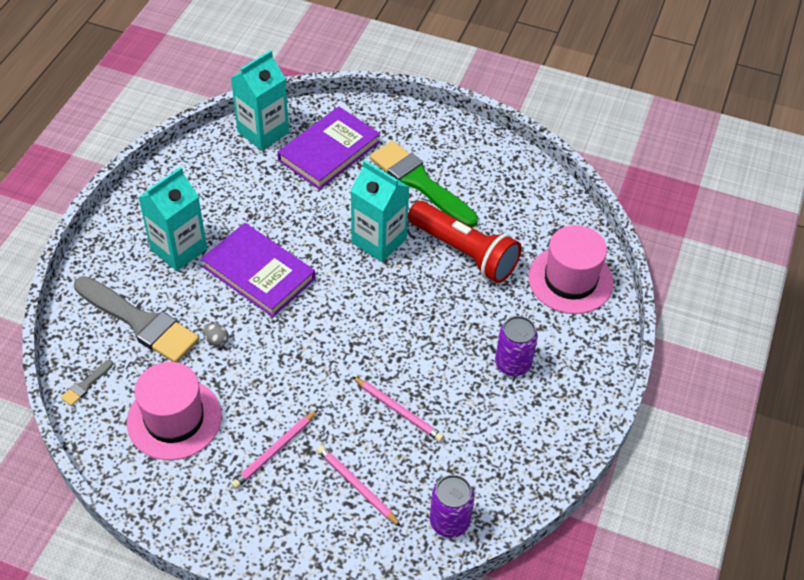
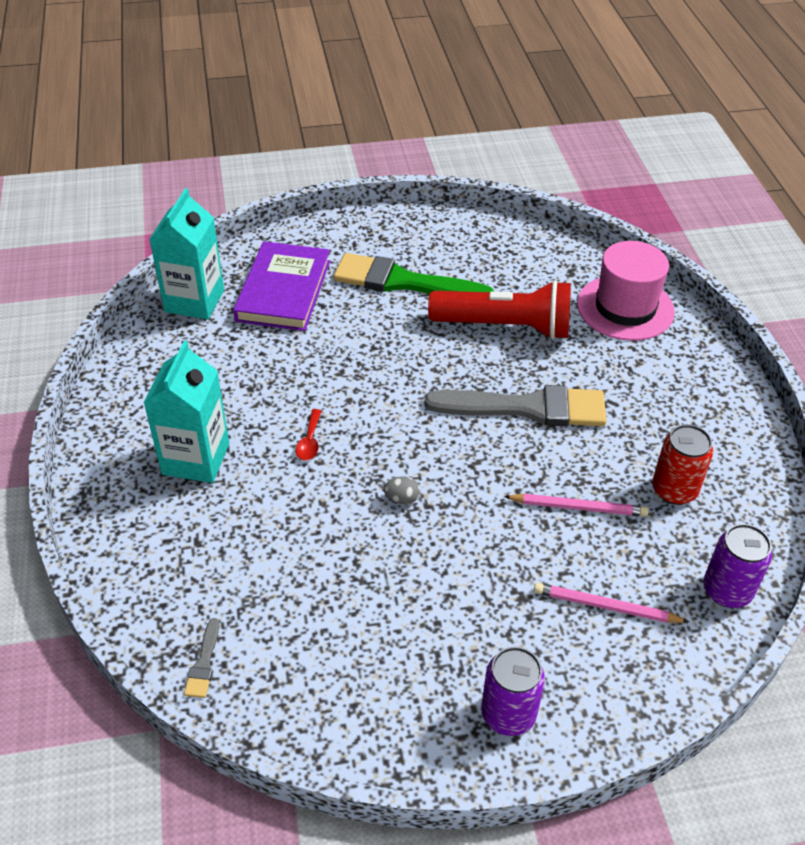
camera: 30 degrees left, 5 degrees down
grey brush [74,276,199,362] -> grey brush moved to [424,385,606,426]
pink hat [127,362,222,460] -> none
purple book [201,223,315,317] -> red spoon [296,409,321,460]
grey egg [202,323,229,347] -> grey egg moved to [383,476,420,504]
pink pencil [231,410,318,489] -> none
turquoise carton [351,160,409,262] -> none
purple can [495,316,538,376] -> purple can moved to [481,647,545,736]
none -> red can [652,424,713,505]

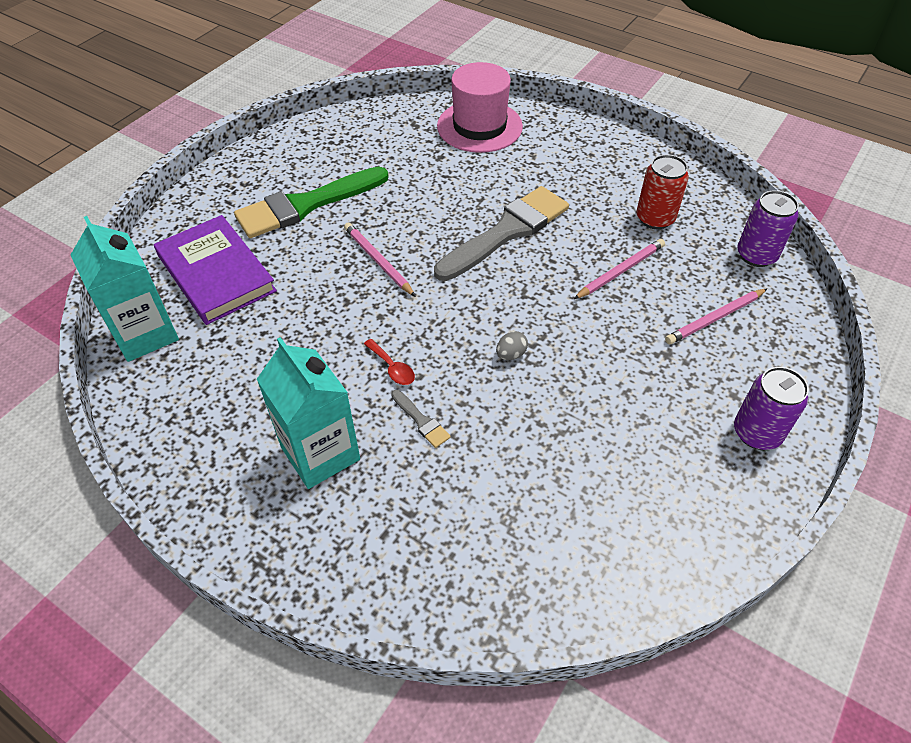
camera: 45 degrees left, 5 degrees up
grey brush [184,618,219,698] -> grey brush moved to [391,390,451,448]
red flashlight [428,280,571,340] -> none
none -> pink pencil [344,222,416,297]

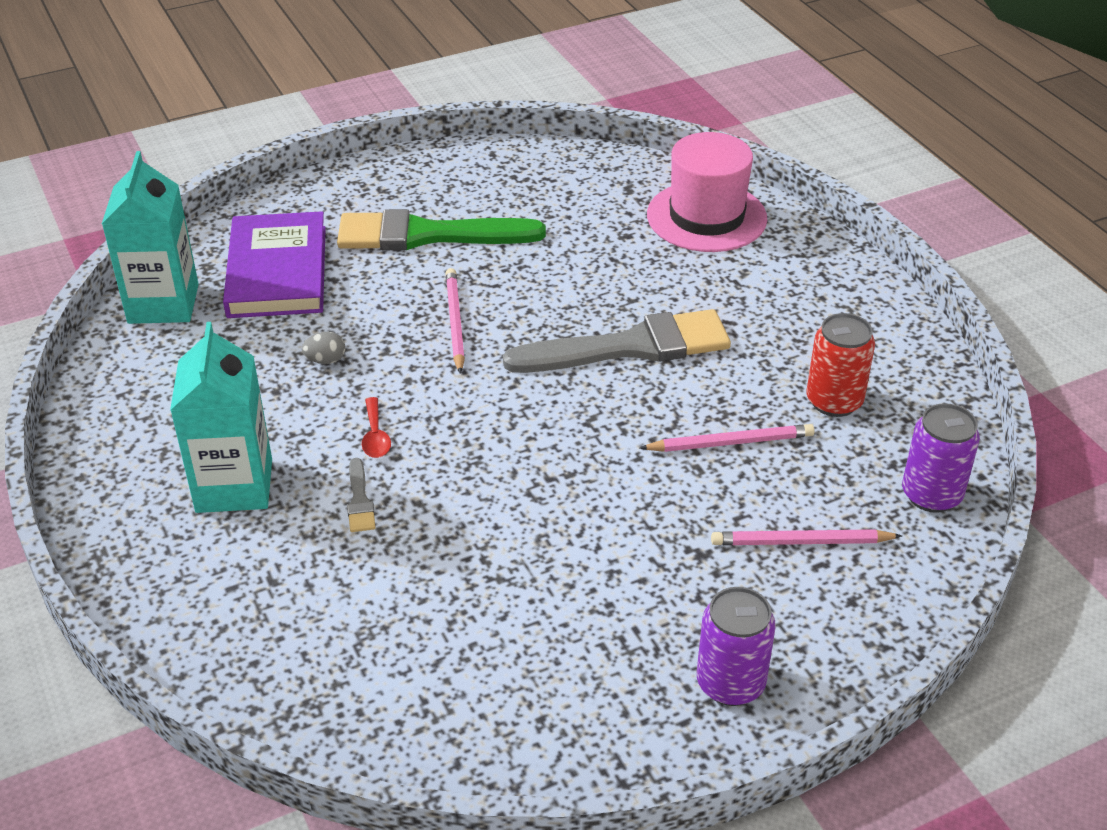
camera: 30 degrees right, 10 degrees down
grey egg [496,331,528,360] -> grey egg moved to [302,332,345,364]

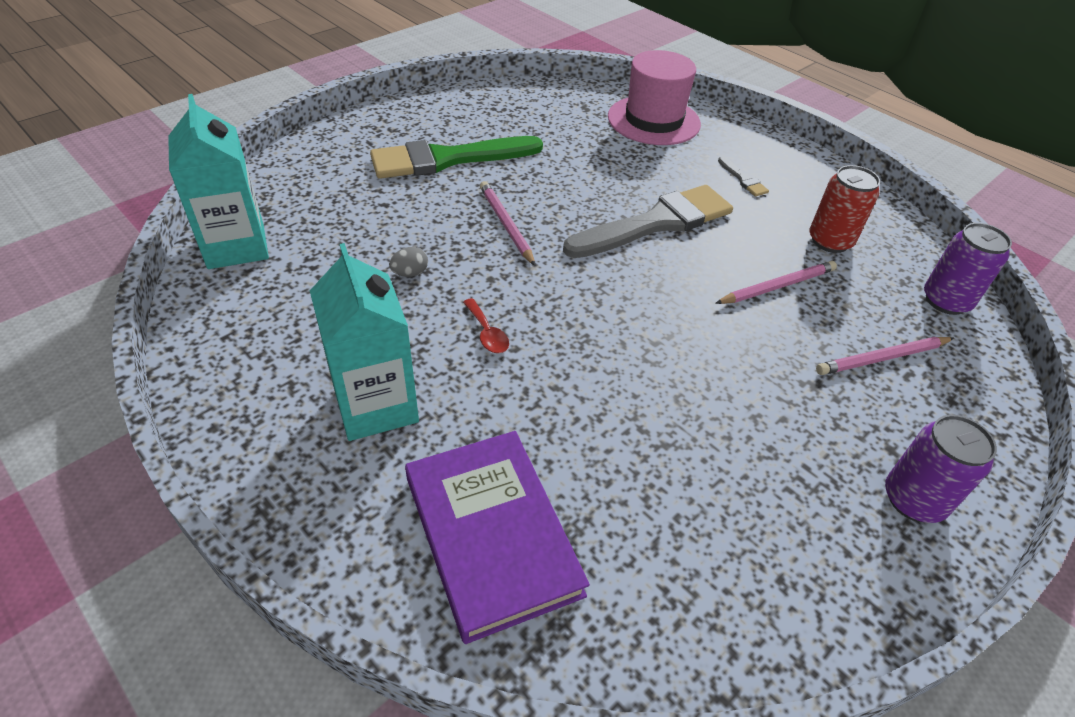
camera: 20 degrees left, 5 degrees up
purple book [223,211,326,318] -> purple book moved to [405,431,590,644]
grey brush [347,458,376,532] -> grey brush moved to [718,157,769,197]

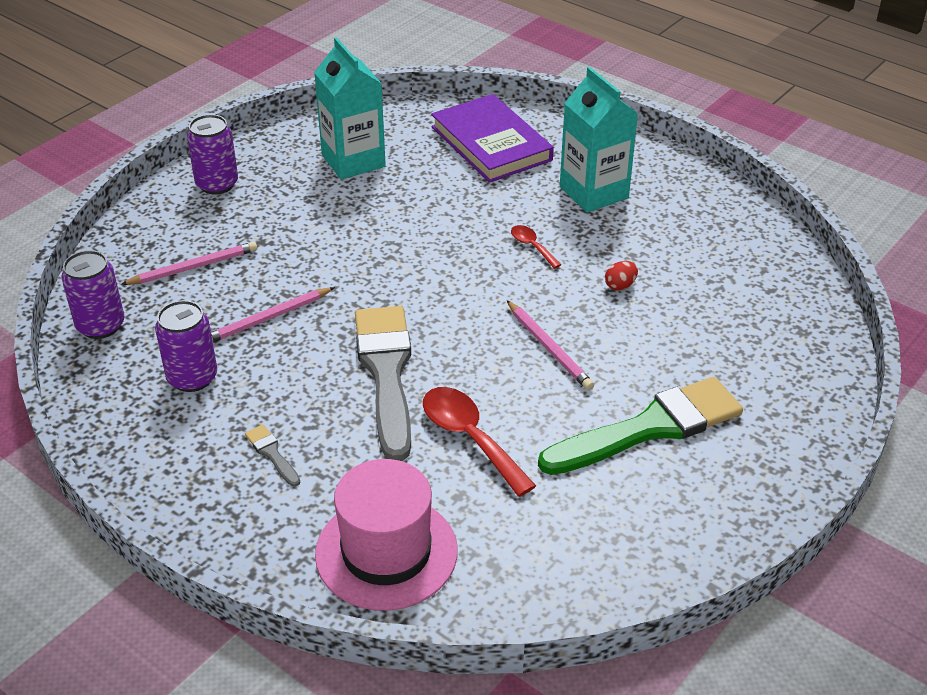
camera: 175 degrees right, 5 degrees down
turquoise carton [168,94,269,269] -> turquoise carton moved to [314,37,386,180]
grey egg [389,247,428,277] -> red egg [605,261,638,291]
grey brush [563,185,733,258] -> grey brush turned 120 degrees clockwise [355,306,411,461]
red can [810,165,880,253] -> purple can [155,300,217,392]
none -> red spoon [423,387,536,497]

